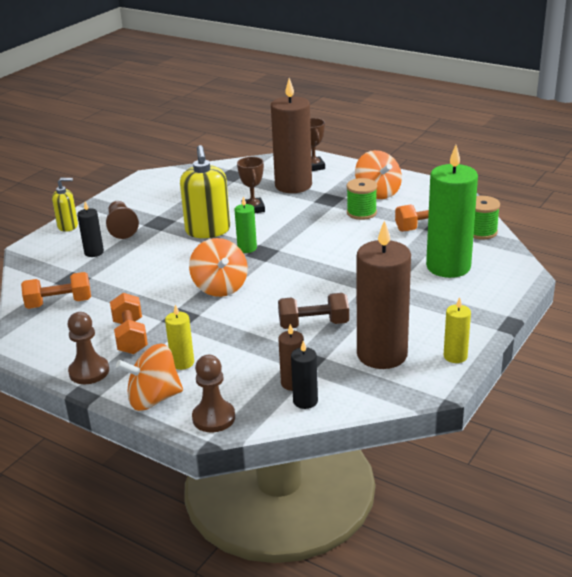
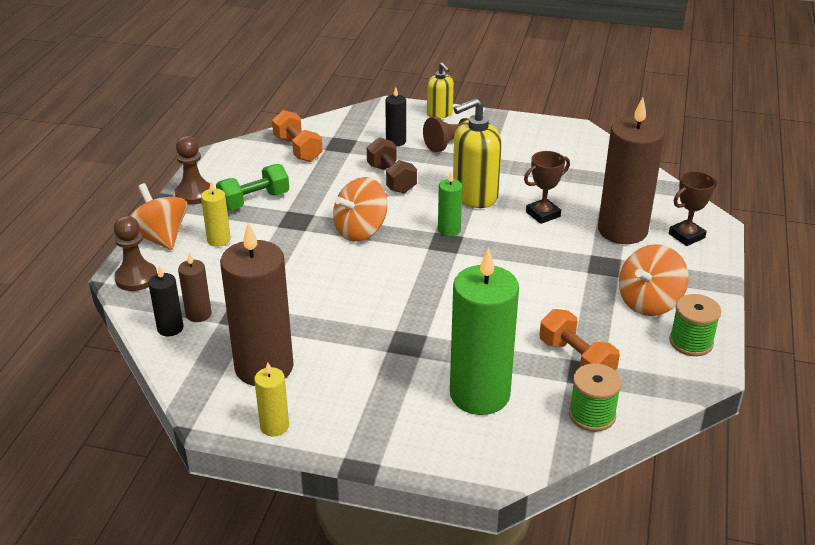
camera: 70 degrees right, 5 degrees up
orange dumbbell [110,293,148,354] -> green dumbbell [216,164,289,210]
brown dumbbell [278,293,349,329] -> brown dumbbell moved to [367,137,417,194]
green spool [347,178,377,220] -> green spool moved to [669,294,721,356]

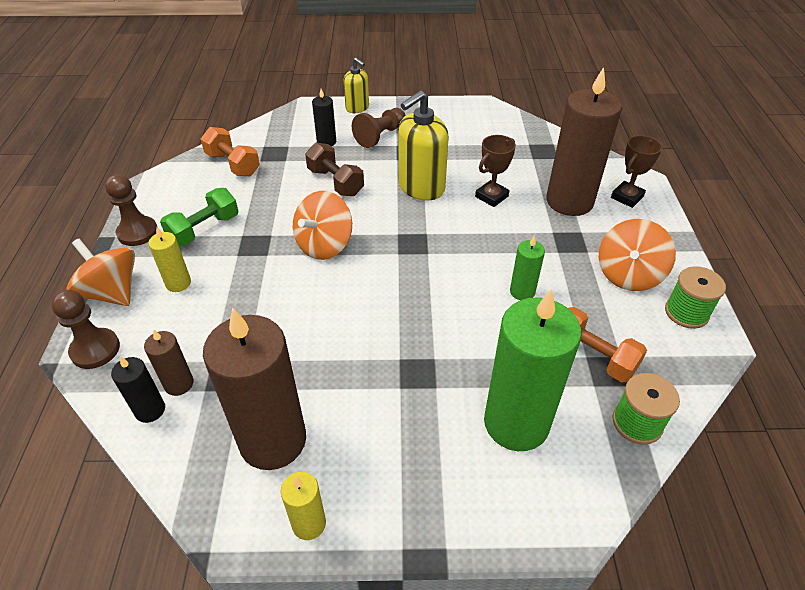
camera: 15 degrees left, 10 degrees up
green candle [438,172,462,236] -> green candle moved to [510,235,545,300]

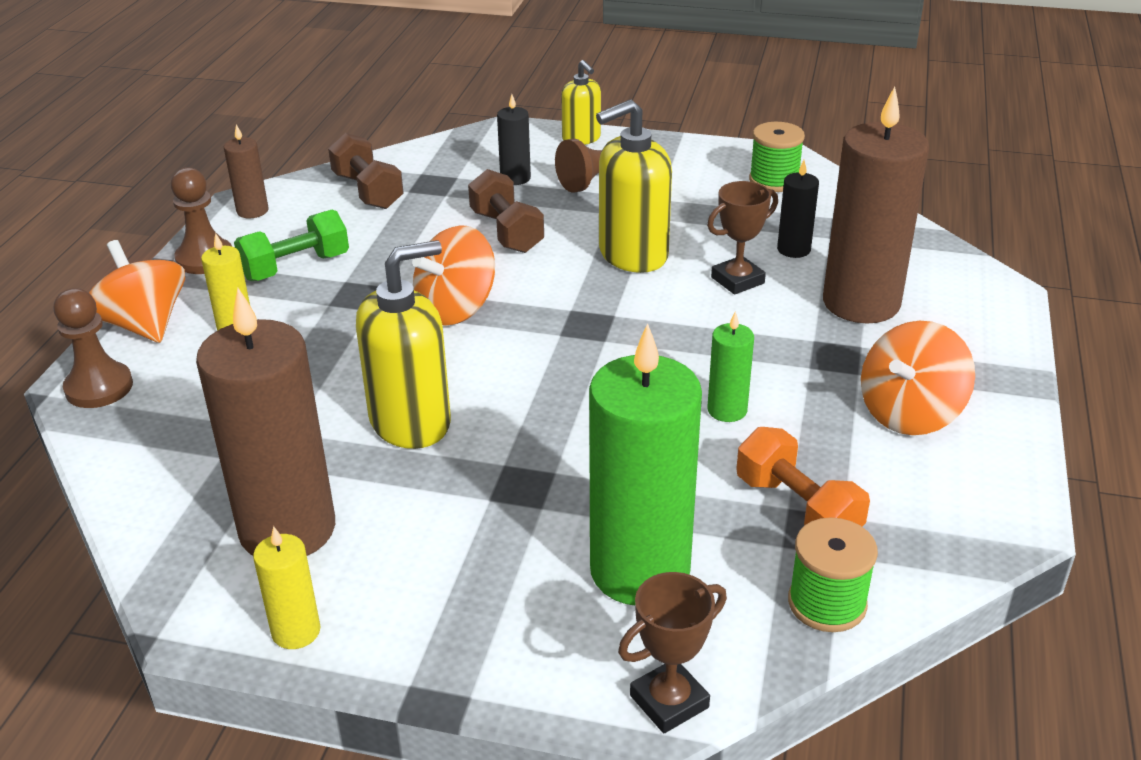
camera: 15 degrees right, 10 degrees down
black candle [111,356,165,423] -> black candle moved to [777,160,819,258]
brown candle [144,329,193,396] -> brown candle moved to [224,124,268,218]
orange dumbbell [201,127,260,176] -> brown dumbbell [328,133,404,209]
brown trophy [611,135,662,208] -> brown trophy moved to [618,572,727,733]
green spool [665,266,726,329] -> green spool moved to [749,122,805,192]
none -> yellow soap dispenser [356,240,451,449]

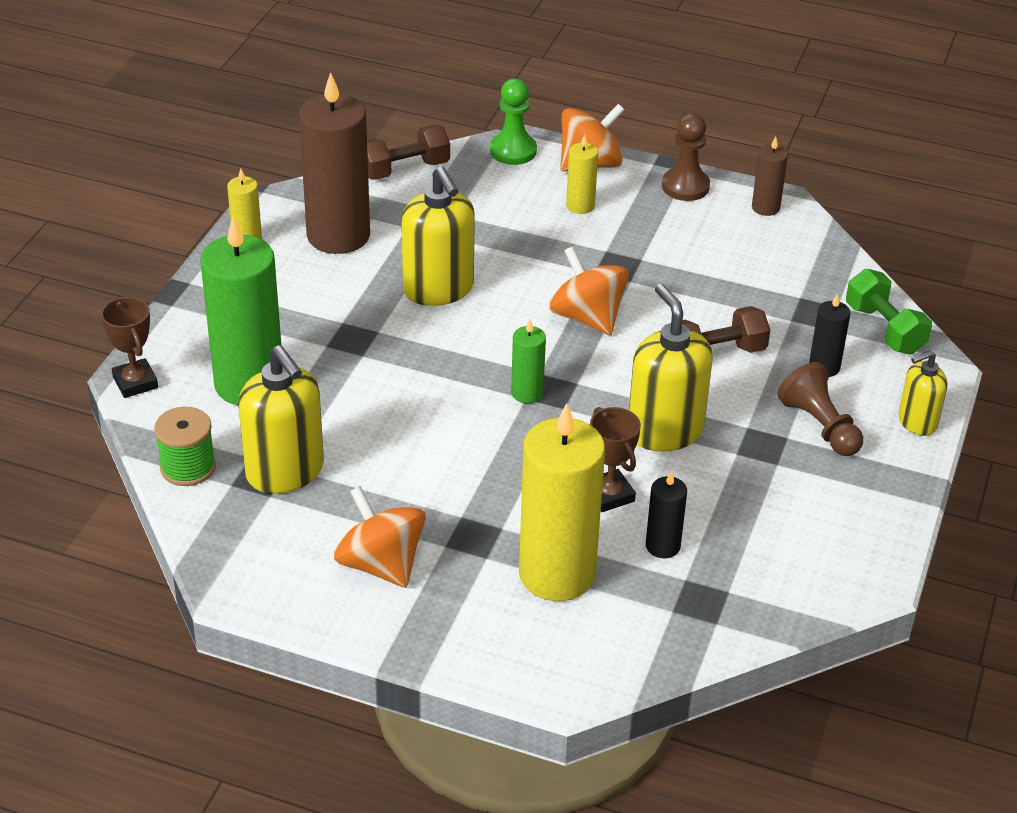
camera: 95 degrees right, 5 degrees up
brown pawn [54,288,133,408] -> green pawn [490,79,537,165]
green dumbbell [234,210,349,281] -> green dumbbell moved to [846,269,932,354]
brown dumbbell [328,133,404,209] -> brown dumbbell moved to [367,125,450,180]
green candle [707,311,754,422] -> green candle moved to [511,320,546,403]
orange dumbbell [736,427,870,526] -> yellow soap dispenser [238,345,324,494]
green spool [749,122,805,192] -> none
brown candle [823,87,929,323] -> yellow candle [519,403,605,601]

